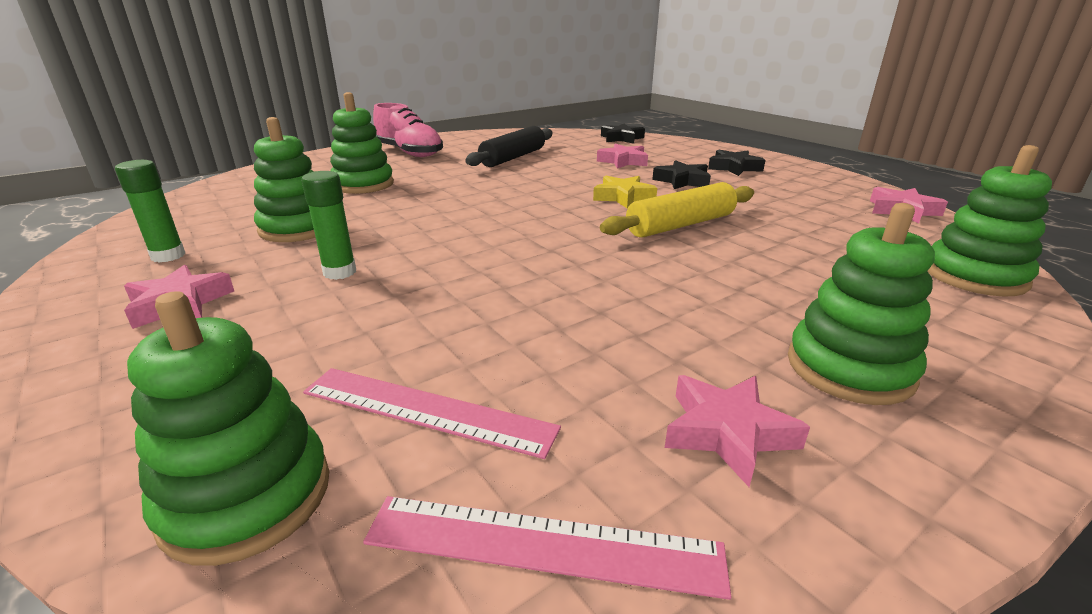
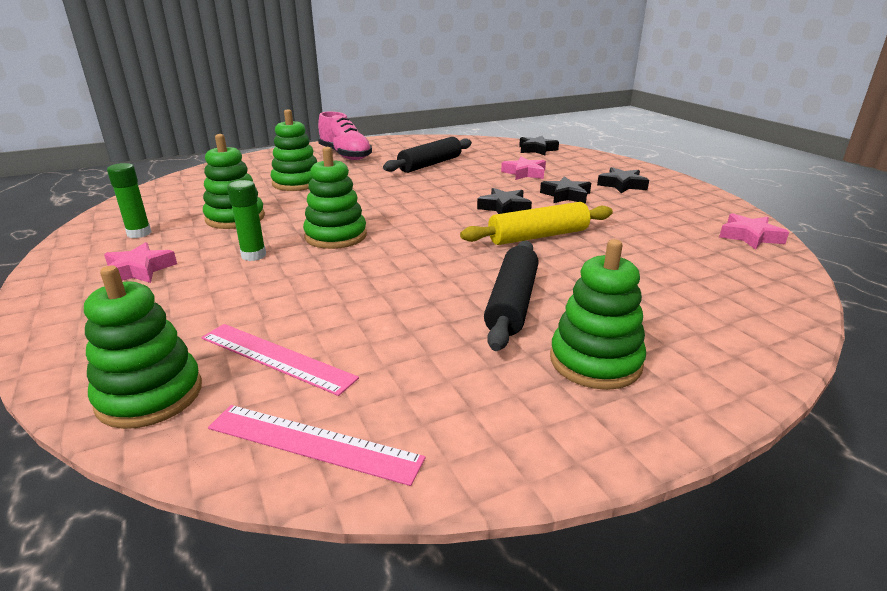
camera: 10 degrees right, 0 degrees up
yellow star [593,176,657,208] -> black star [477,188,532,214]
pink star [665,375,810,487] -> none
green stacking toy [927,145,1052,297] -> green stacking toy moved to [303,147,367,249]
none -> black rolling pin [484,241,539,351]

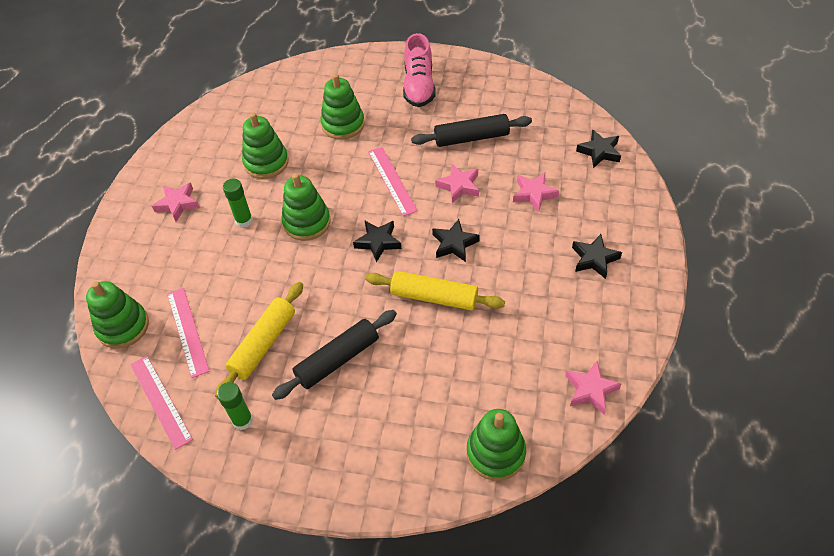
camera: 40 degrees right, 25 degrees up
green glue stick [107,163,151,238] -> green glue stick moved to [217,382,253,430]
black star [540,177,591,204] -> black star moved to [353,221,402,262]
green stacking toy [550,239,646,390] -> green stacking toy moved to [467,409,526,481]
none -> yellow rolling pin [215,282,303,398]
none -> pink ruler [368,147,418,216]
none -> pink star [435,164,479,203]

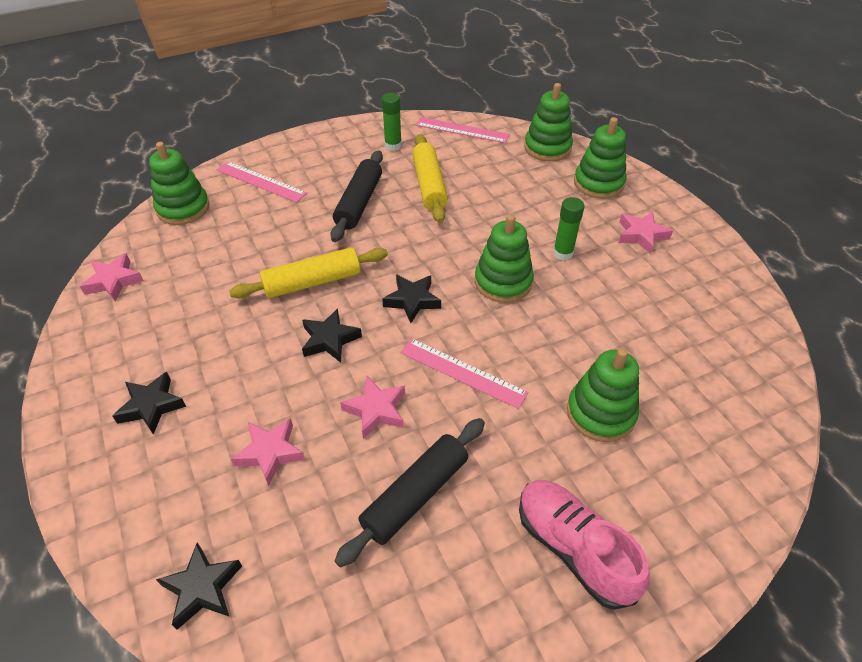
camera: 140 degrees right, 5 degrees down
pink ruler [167,288,210,378] -> pink ruler moved to [217,161,307,203]
green stacking toy [242,113,289,179] -> green stacking toy moved to [574,117,627,199]

